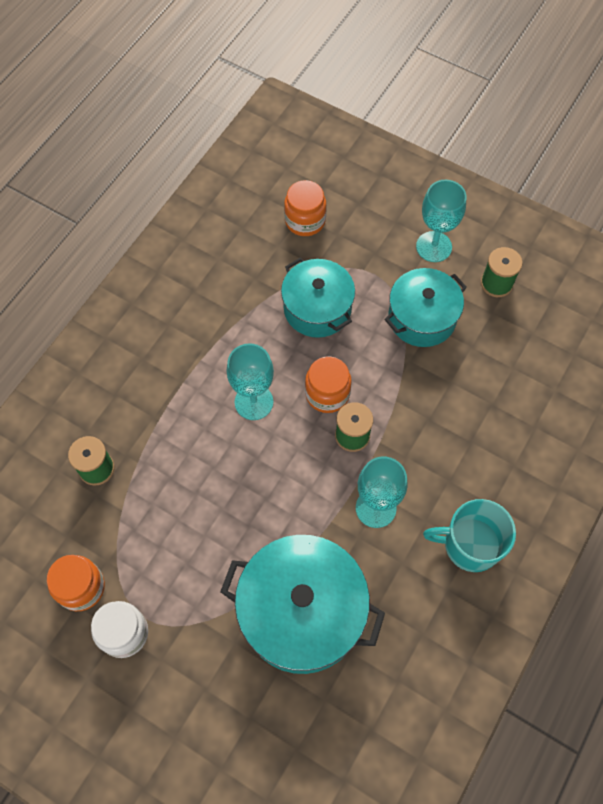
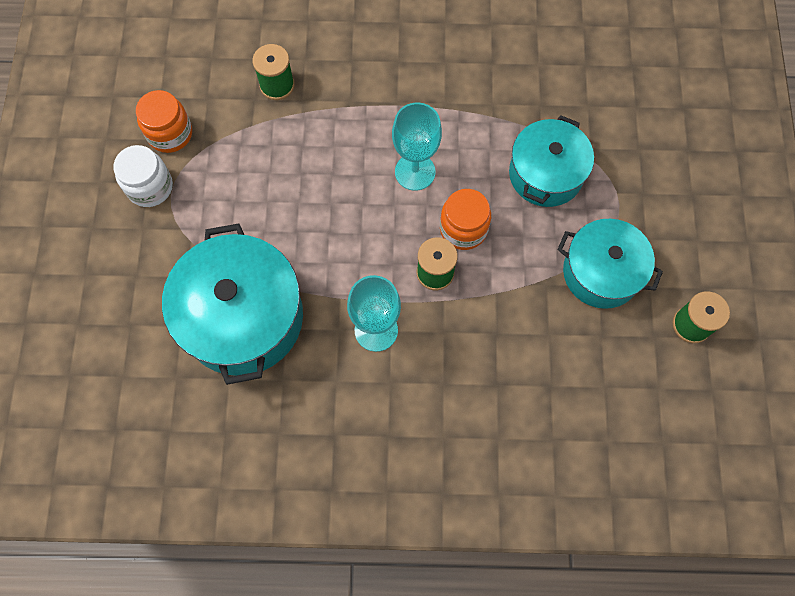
camera: 60 degrees right, 5 degrees up
orange jar [284,180,326,236] -> none
turquoise goblet [416,180,467,262] -> none
turquoise mug [423,499,516,572] -> none

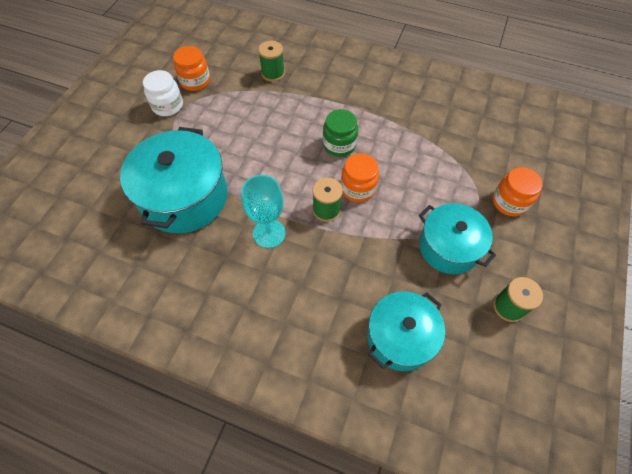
camera: 20 degrees right, 10 degrees down
turquoise goblet [392,103,442,191] -> green jar [323,109,358,157]
turquoise pot [509,115,594,207] -> turquoise pot moved to [367,291,445,371]
none -> orange jar [493,167,543,216]

